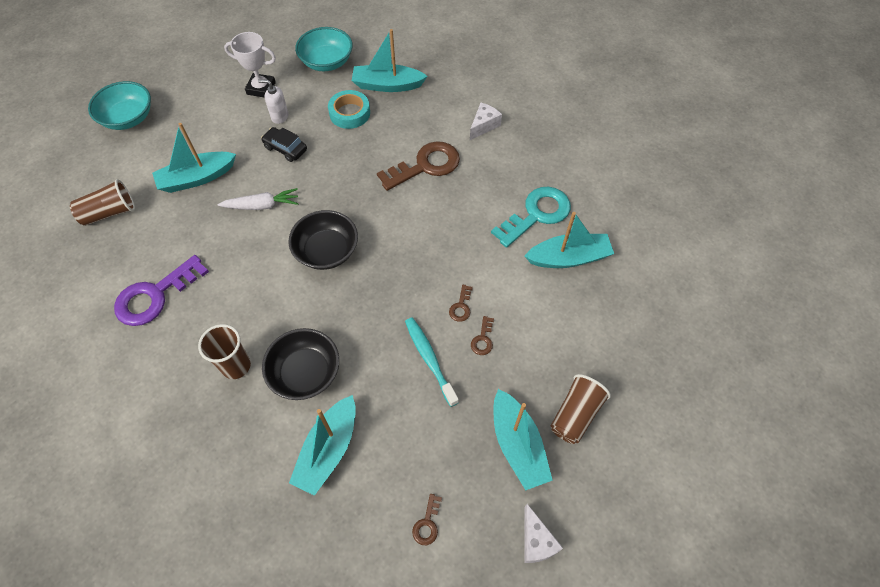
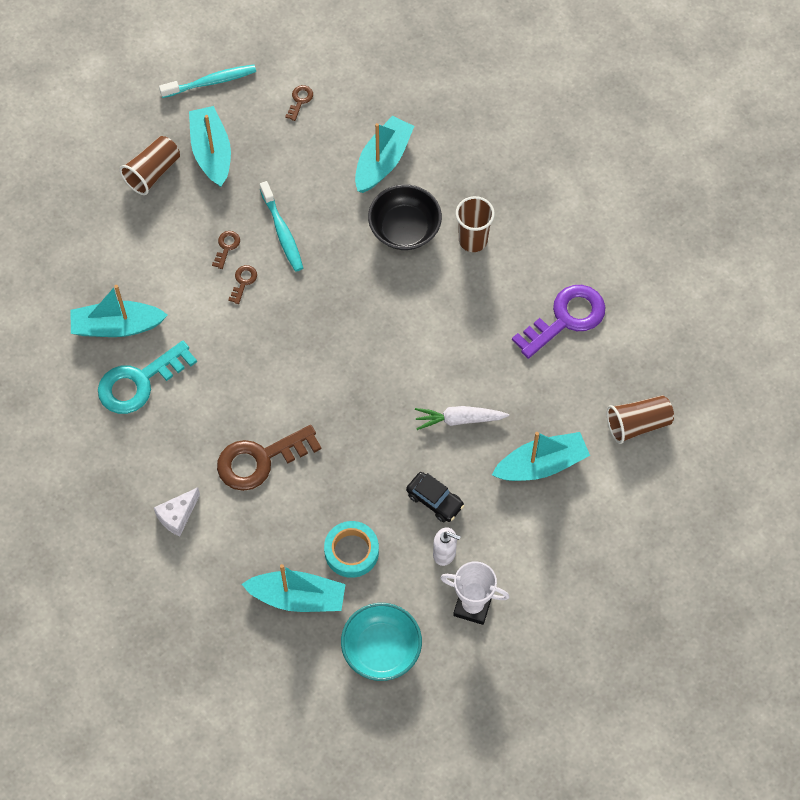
camera: 175 degrees left, 5 degrees up
turquoise bowl [88,81,151,130] -> none
black bowl [288,210,358,270] -> none
white cheese [524,504,563,563] -> turquoise toothbrush [159,65,256,98]

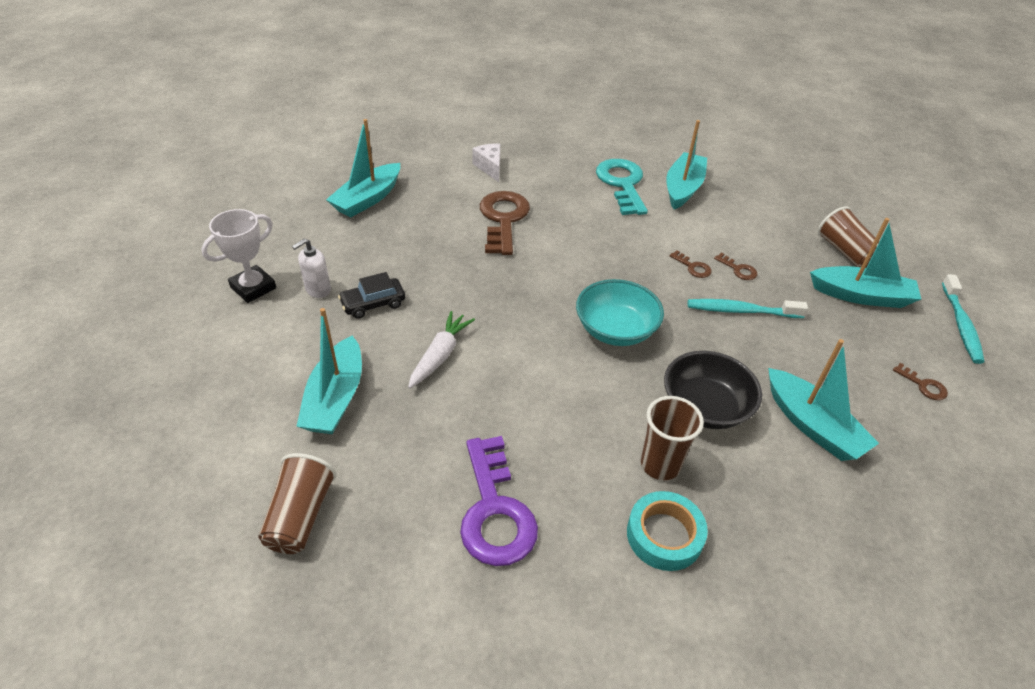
camera: 115 degrees right, 20 degrees down
turquoise tape [324,521,379,578] -> turquoise tape moved to [627,491,708,571]
turquoise bowl [341,603,422,681] -> turquoise bowl moved to [576,279,664,346]

